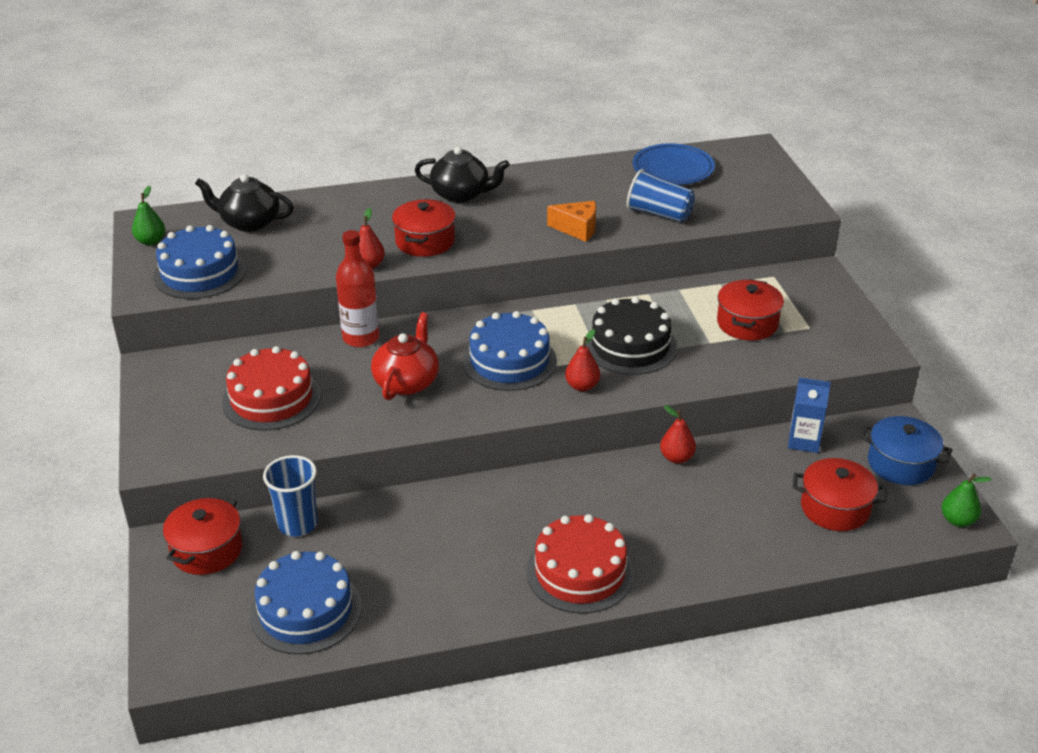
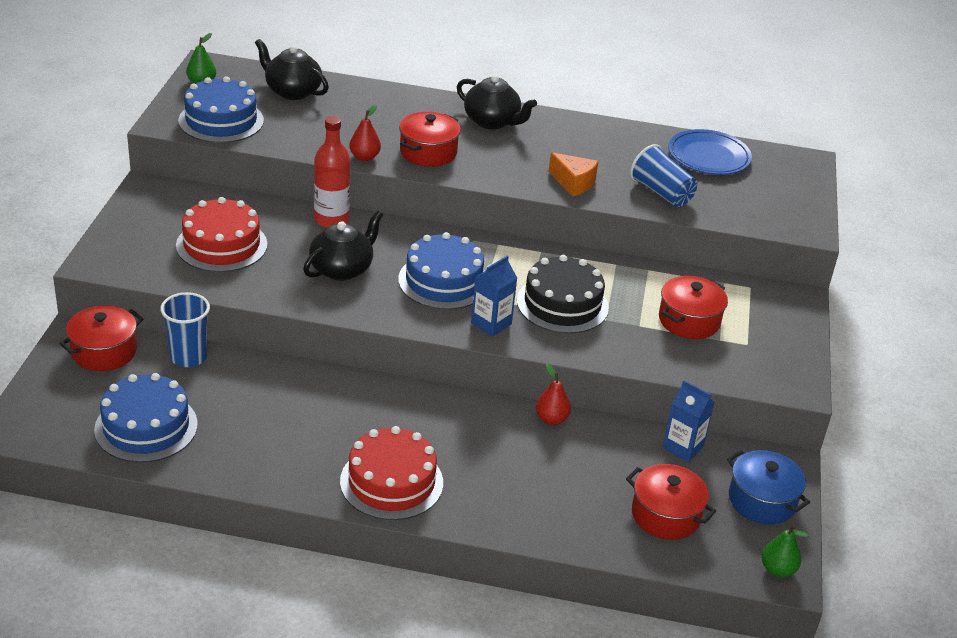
camera: 20 degrees right, 0 degrees up
red teapot [371,312,439,400] -> black teapot [303,211,383,281]
red pear [565,329,600,391] -> blue carton [471,256,517,336]

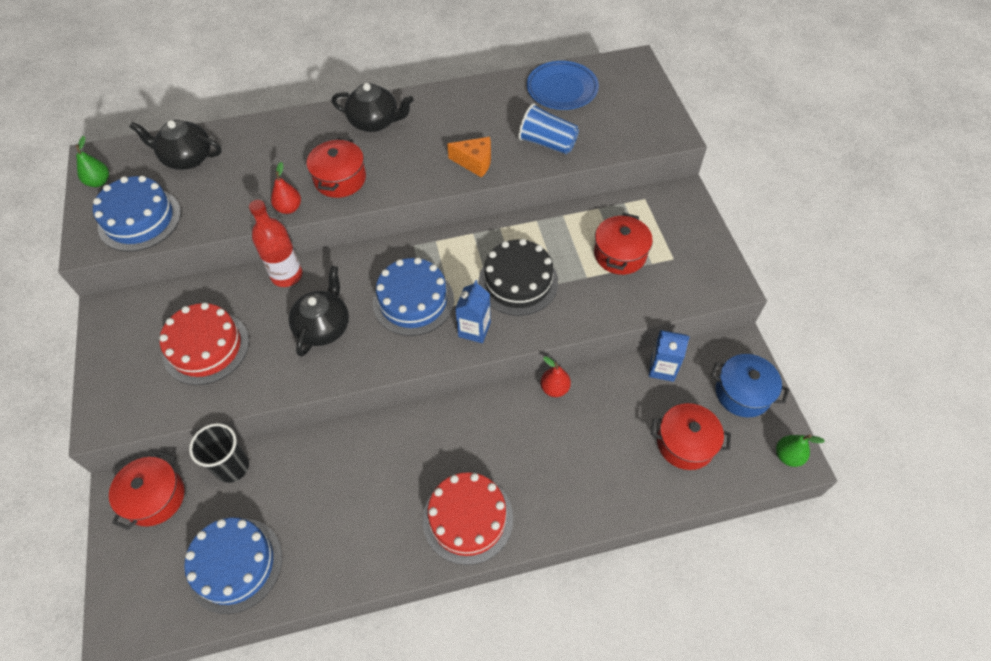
camera: 20 degrees left, 20 degrees up
blue cup [160,292,210,367] -> black cup [189,423,249,483]

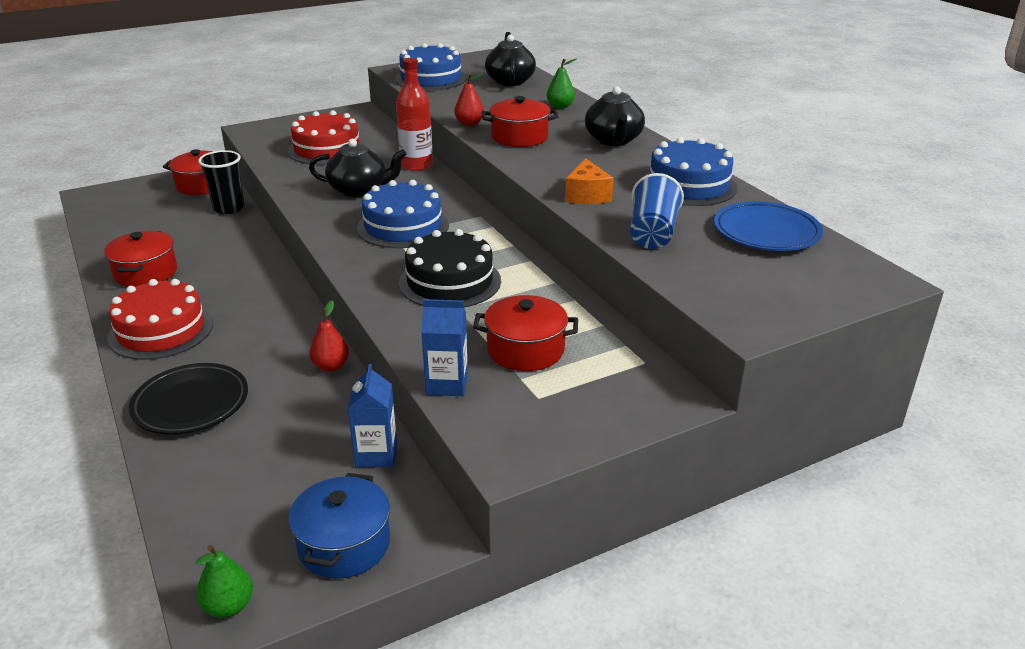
camera: 75 degrees right, 25 degrees down
green pear [75,136,109,187] -> green pear moved to [547,59,576,109]
blue cake [184,517,282,614] -> blue cake moved to [644,137,737,206]
blue carton [455,280,491,343] -> blue carton moved to [421,299,468,396]
red pot [651,403,731,470] -> red pot moved to [104,231,177,287]
none -> black plate [129,363,248,435]

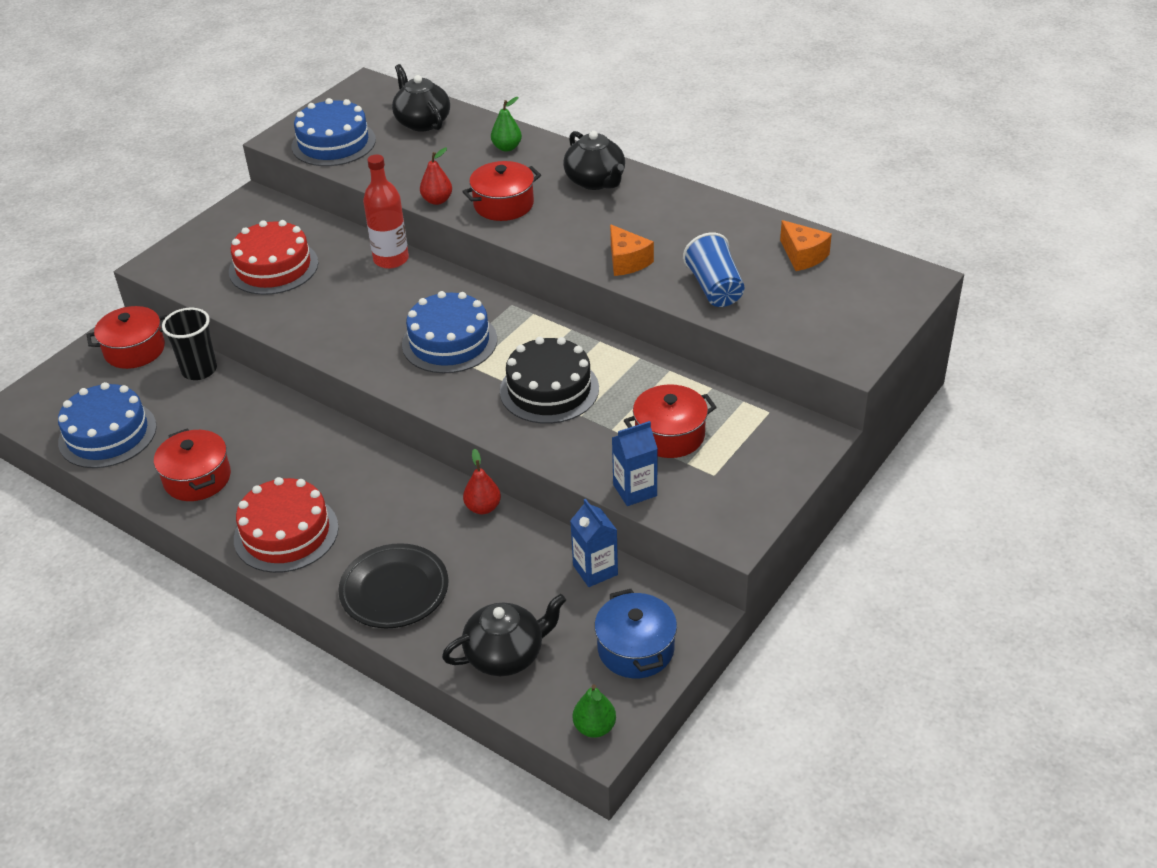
camera: 25 degrees left, 10 degrees up
black teapot [309,139,406,197] -> black teapot moved to [442,594,566,676]
blue cake [644,137,737,206] -> blue cake moved to [58,382,157,468]
blue plate [714,201,823,251] -> orange cheese [780,220,832,271]

